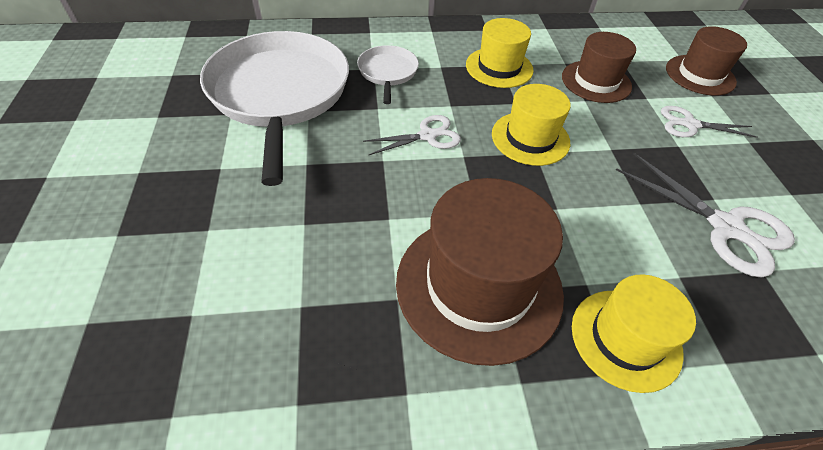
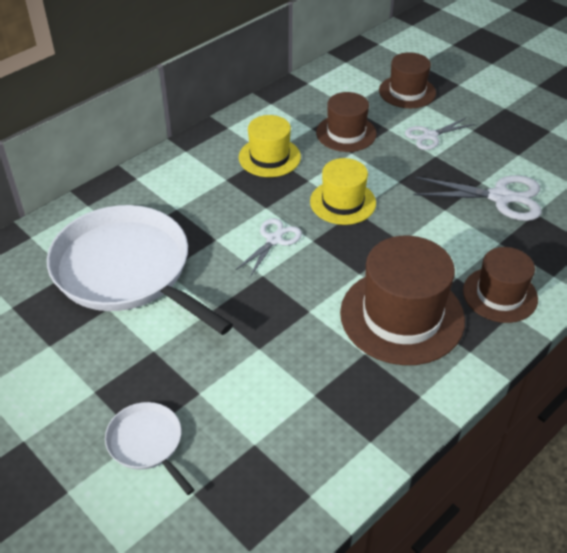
camera: 35 degrees left, 5 degrees down
white pan [357,45,419,104] -> white pan moved to [105,402,195,495]
yellow hat [572,274,696,393] -> brown hat [463,247,538,323]

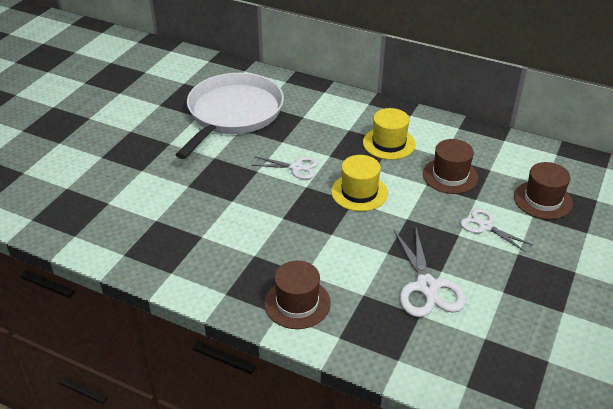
camera: 70 degrees right, 5 degrees down
white pan [105,402,195,495] -> none
brown hat [340,236,465,365] -> none

